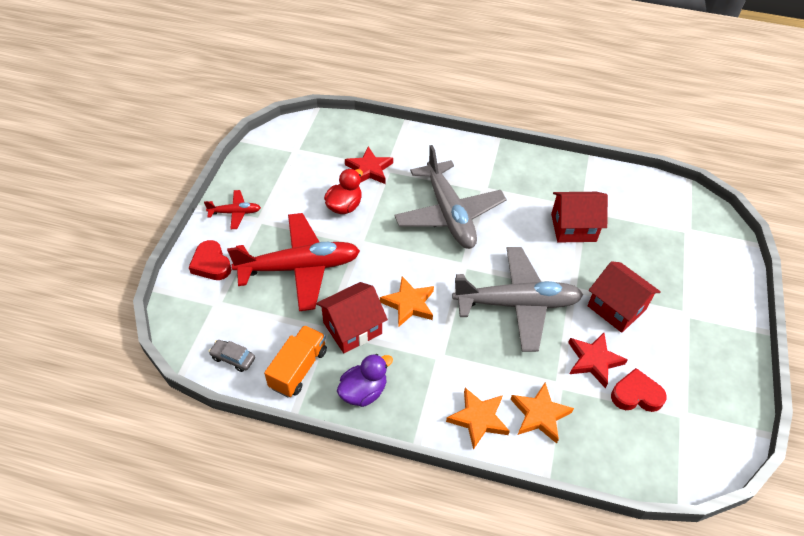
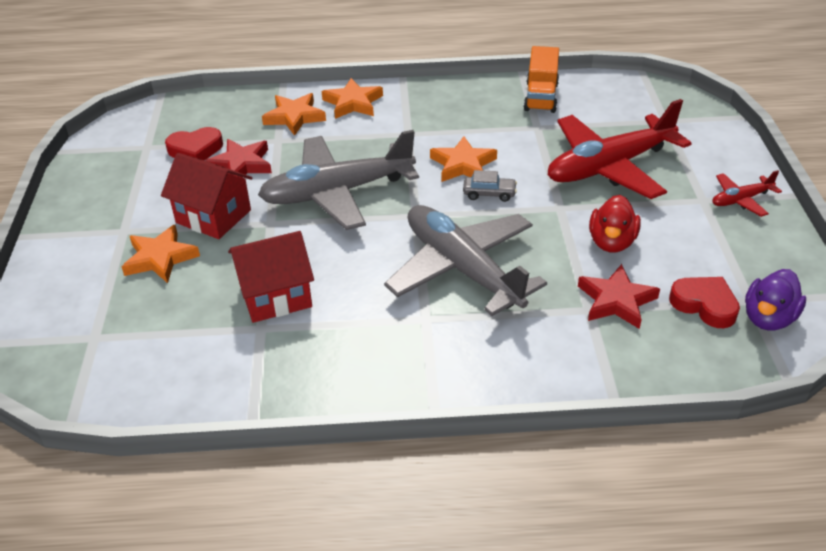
camera: 165 degrees right, 10 degrees down
red heart [189,240,232,280] -> red heart moved to [669,277,740,328]
grey car [209,340,255,372] -> grey car moved to [463,170,517,202]
red house [316,282,388,353] -> none
purple duck [337,354,393,407] -> purple duck moved to [745,269,806,331]
none -> orange star [122,225,200,283]

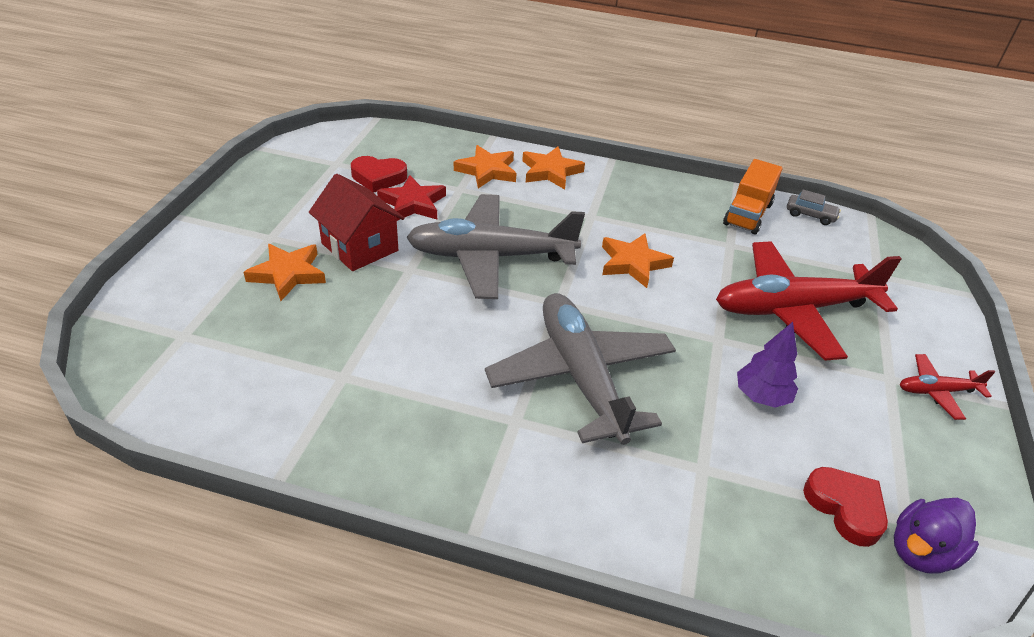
camera: 15 degrees right, 0 degrees up
red house [228,231,314,323] -> none
grey car [463,170,517,202] -> grey car moved to [787,190,841,225]
red star [578,264,660,329] -> none
red duck [589,195,641,253] -> purple tree [737,322,798,408]

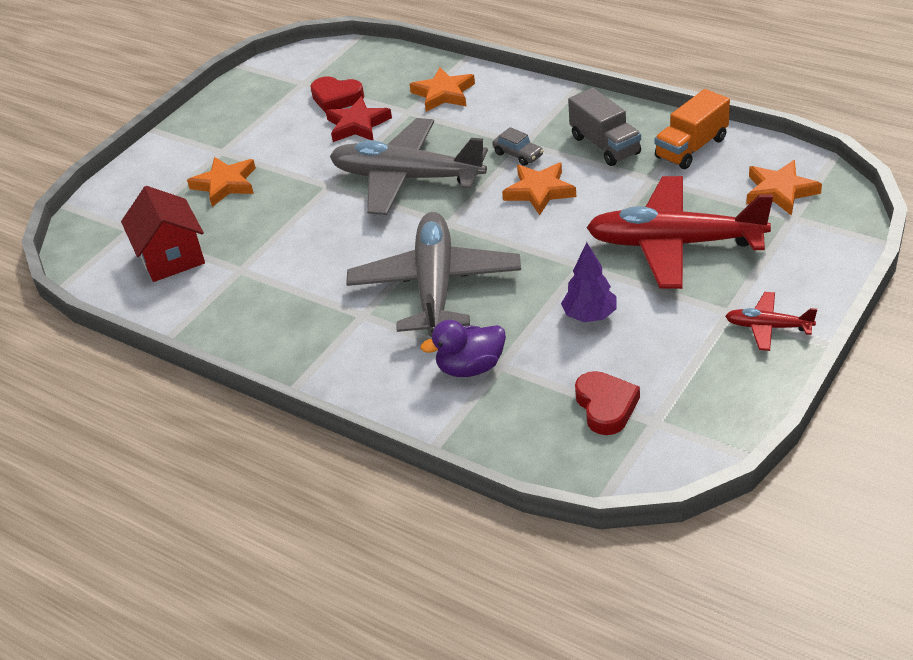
camera: 25 degrees right, 0 degrees up
red house [309,174,404,271] -> red house moved to [121,186,205,282]
orange star [522,146,585,190] -> orange star moved to [746,160,822,216]
grey car [787,190,841,225] -> grey car moved to [492,127,544,166]
purple duck [894,498,979,574] -> purple duck moved to [420,320,506,377]
none -> grey truck [568,88,641,166]

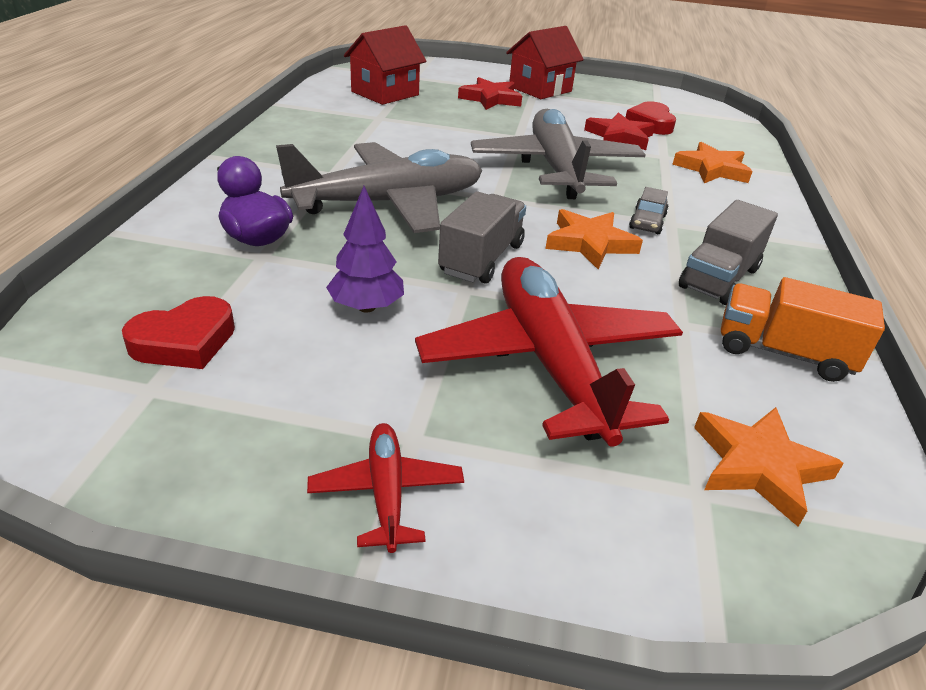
camera: 60 degrees right, 5 degrees down
orange star [187,157,256,207] -> red star [458,77,522,110]
none -> grey truck [438,191,526,284]
none -> red house [506,26,584,99]

